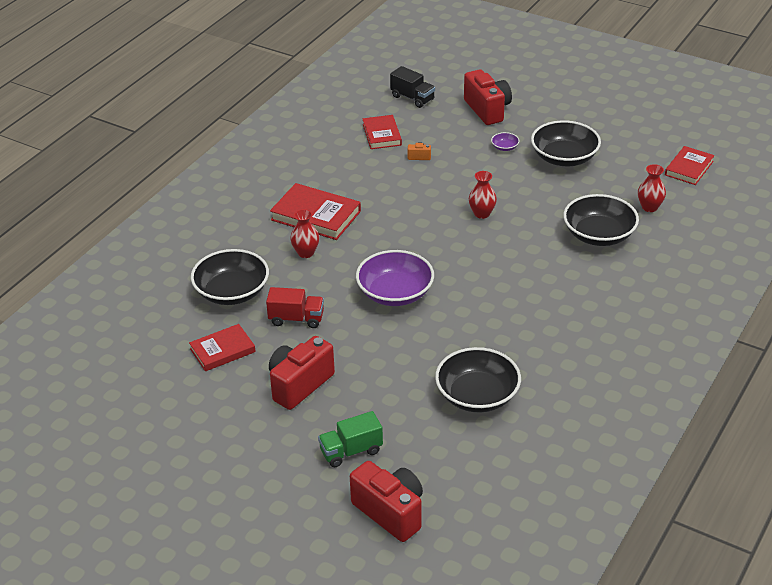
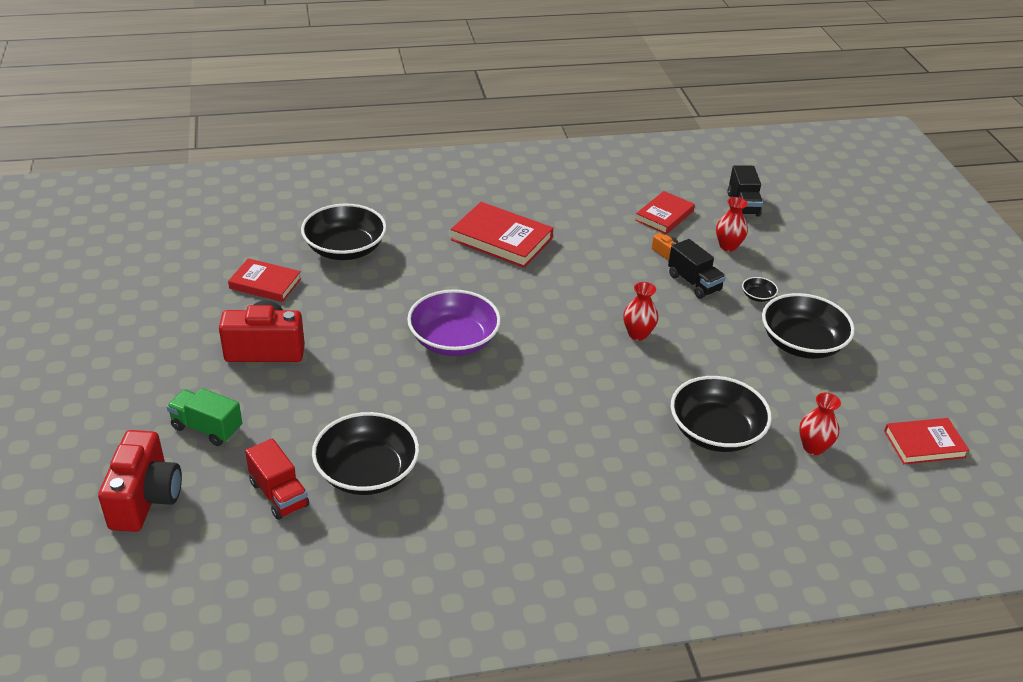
camera: 45 degrees right, 0 degrees up
red truck [266,287,324,328] -> red truck moved to [245,438,309,520]
red book [270,183,361,240] -> red book turned 45 degrees counterclockwise [451,202,553,268]
red vase [290,209,319,258] -> red vase moved to [716,197,748,252]
red camera [464,69,512,125] -> none
purple bowl [491,132,519,151] -> black bowl [742,277,778,302]
none -> black truck [668,239,726,299]

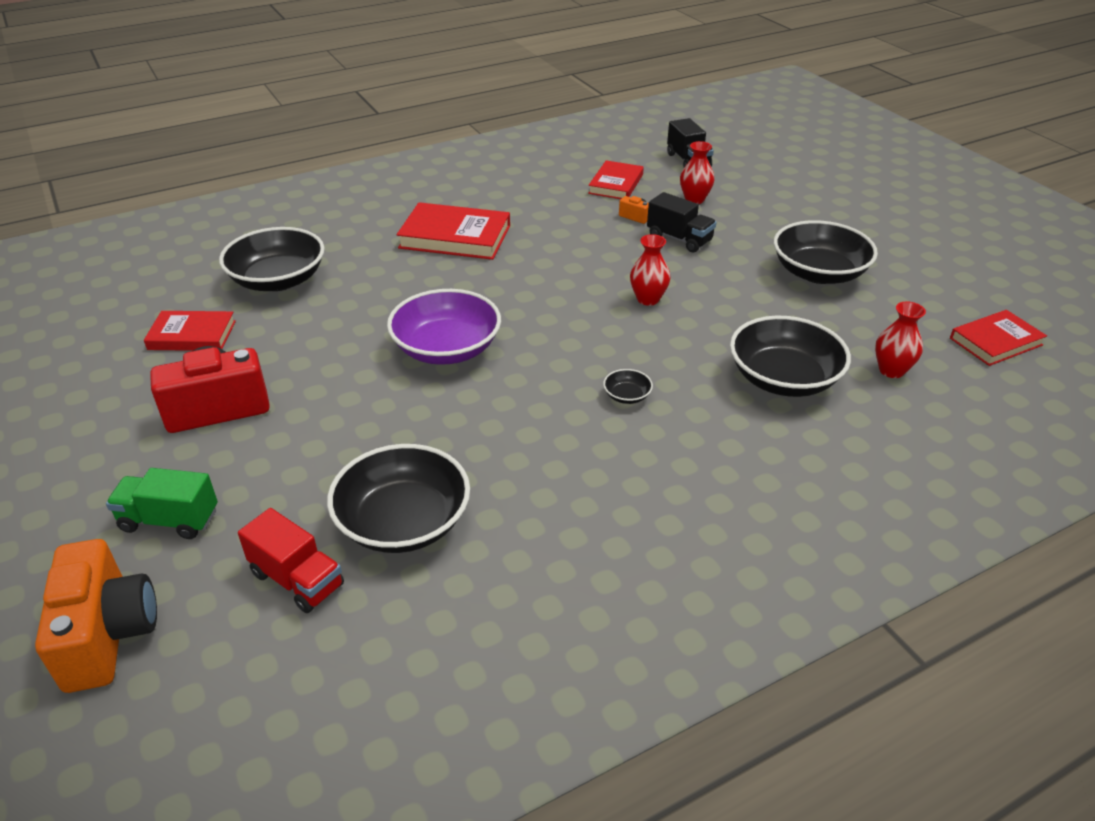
camera: 15 degrees left, 0 degrees up
red camera [98,430,182,532] -> orange camera [35,539,157,693]
black bowl [742,277,778,302] -> black bowl moved to [603,369,653,404]

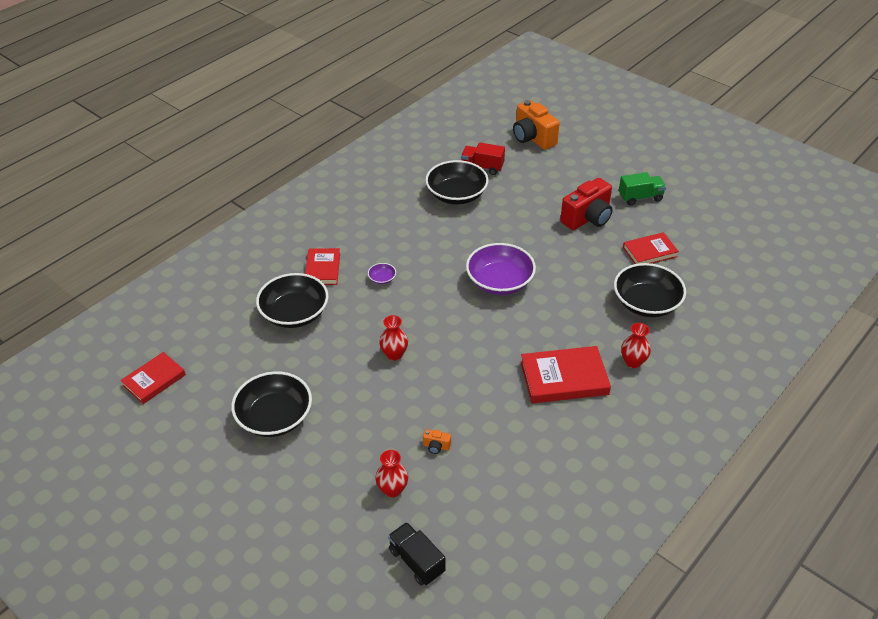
camera: 160 degrees right, 5 degrees up
green truck [106,468,218,539] -> green truck moved to [619,172,666,206]
red book [588,160,644,199] -> red book moved to [305,248,340,285]
black bowl [603,369,653,404] -> purple bowl [368,263,396,284]
black truck [647,192,717,252] -> none
red vase [875,302,926,378] -> red vase moved to [621,323,651,368]

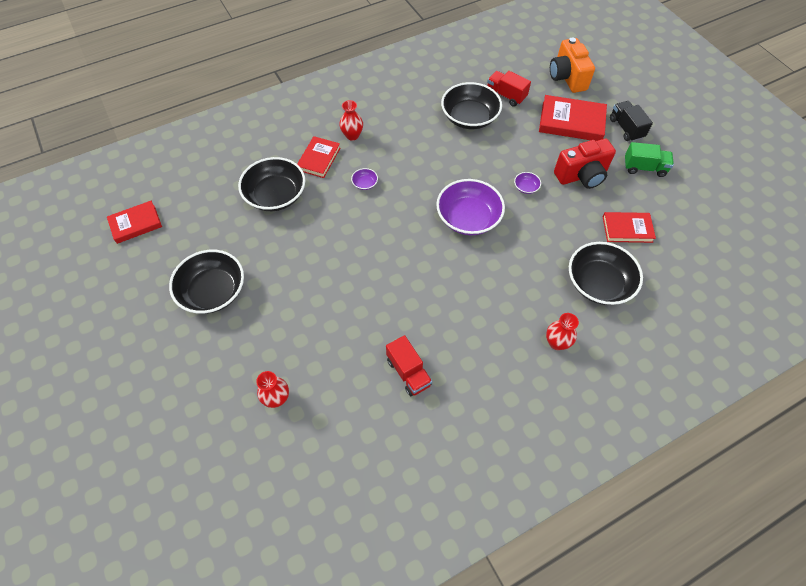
camera: 20 degrees right, 15 degrees up
red vase [379,315,408,361] -> red vase moved to [339,100,363,141]
black truck [388,522,446,585] -> black truck moved to [610,101,653,142]
orange camera [423,429,451,454] -> none
red book [521,346,611,404] -> red book moved to [539,95,607,141]
none -> red truck [386,335,432,396]
none -> purple bowl [514,172,541,194]

